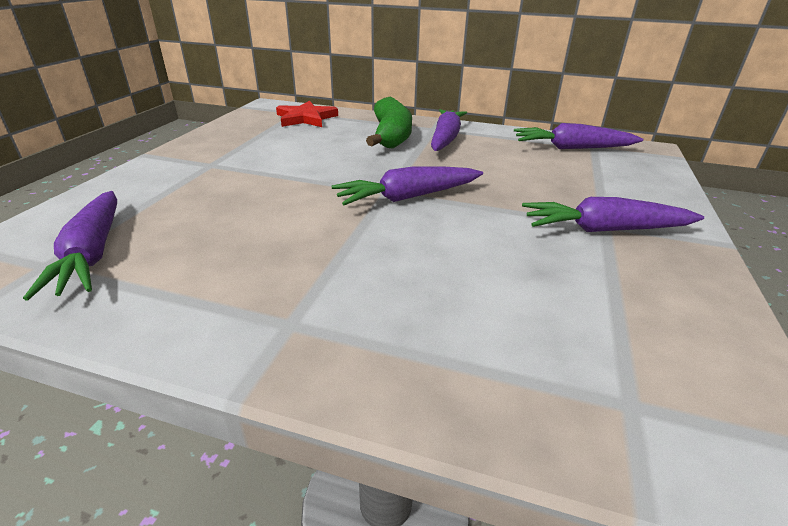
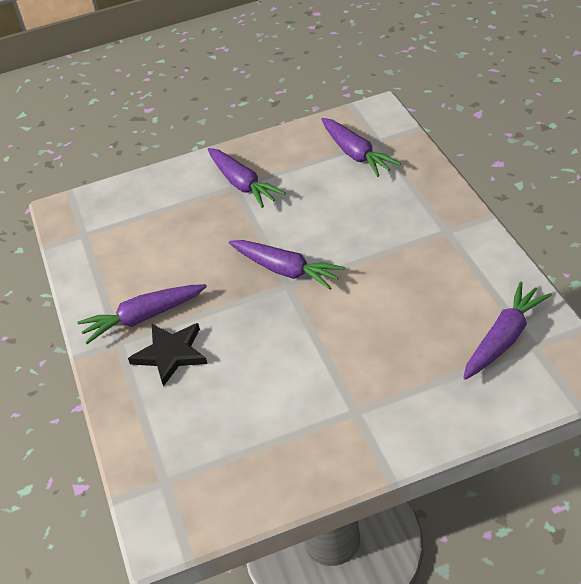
camera: 120 degrees left, 10 degrees up
red star [276,101,338,127] -> none
green banana [366,97,412,149] -> black star [128,323,207,387]
purple carrot [514,123,643,149] -> purple carrot moved to [321,118,401,177]

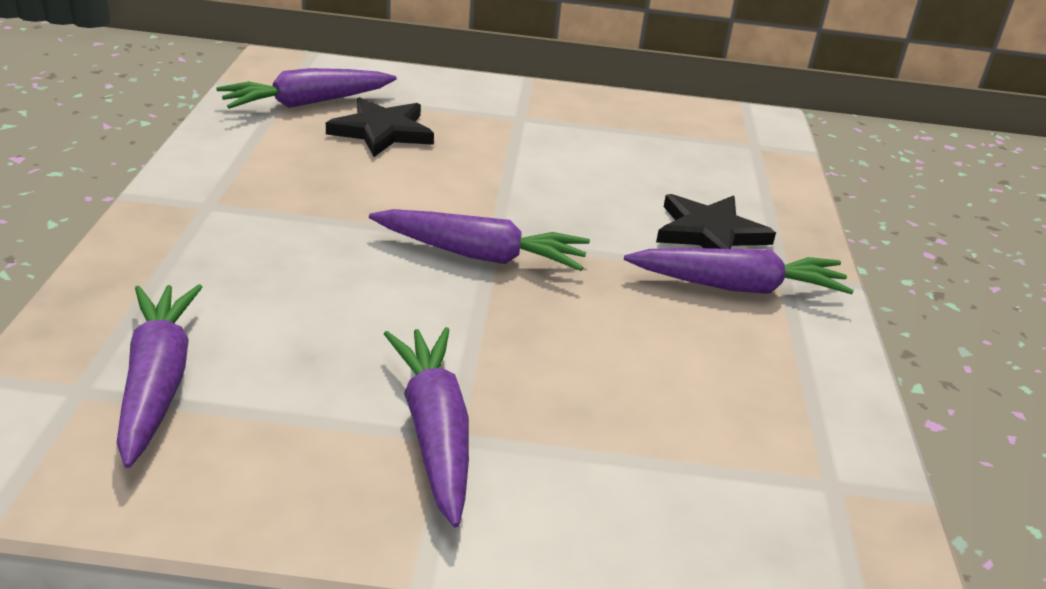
camera: 165 degrees left, 10 degrees down
purple carrot [229,240,346,290] -> purple carrot turned 135 degrees clockwise [369,209,590,271]
none -> black star [326,97,434,157]

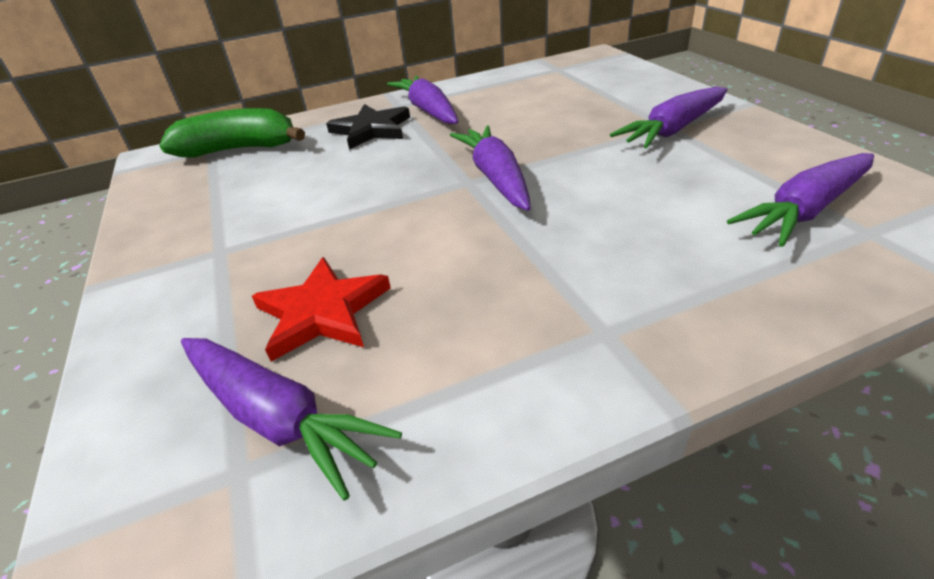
camera: 110 degrees left, 5 degrees up
black star [326,97,434,157] -> red star [252,257,391,362]
none -> green banana [160,108,305,158]

